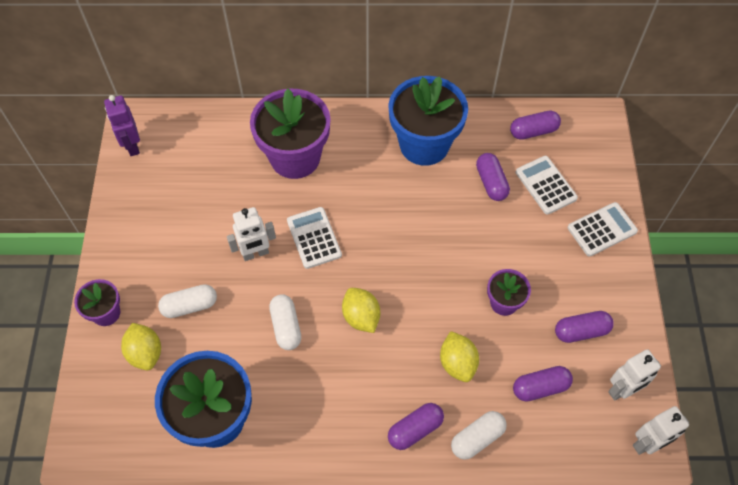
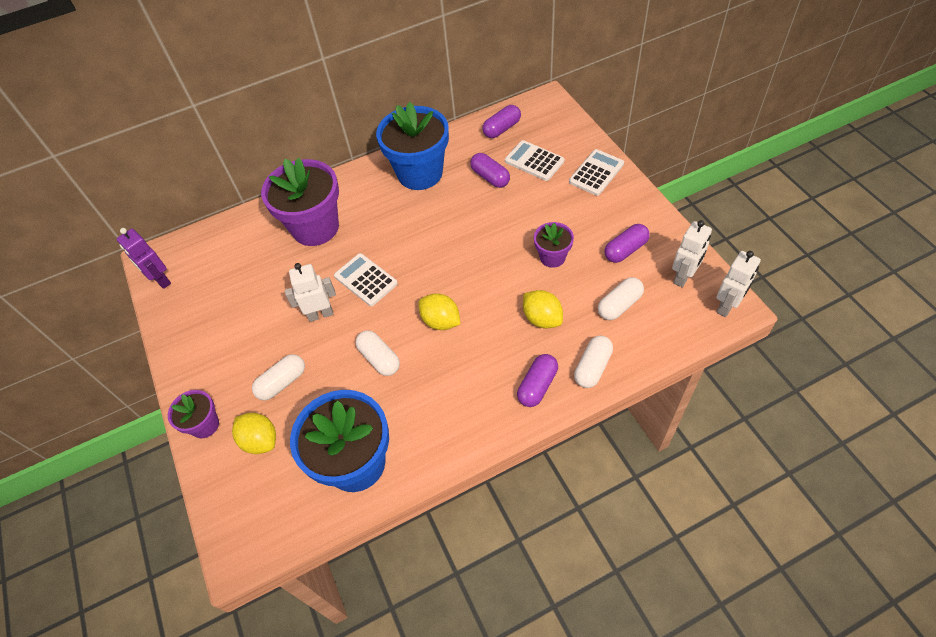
camera: 20 degrees left, 5 degrees down
white robot [227,207,276,261] -> white robot turned 150 degrees counterclockwise [285,263,336,322]
purple capsule [513,366,573,402] -> white capsule [598,277,644,320]

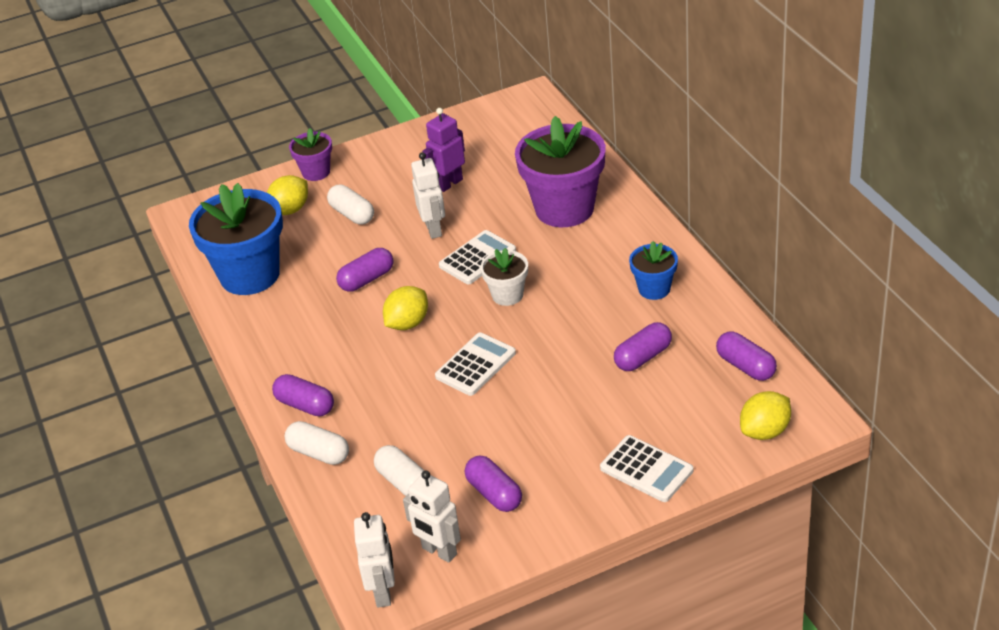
camera: 90 degrees right, 15 degrees down
purple robot [117,228,171,289] -> purple robot moved to [422,108,465,192]
white capsule [355,330,400,376] -> purple capsule [336,248,394,292]
blue flower pot [376,102,449,190] -> blue flower pot [629,241,678,300], size x0.51
white calculator [505,140,565,181] -> white calculator moved to [435,332,516,396]
yellow lemon [523,290,563,328] -> yellow lemon moved to [740,391,791,440]
purple flower pot [534,222,574,268] -> none
white robot [716,251,761,317] -> white robot turned 135 degrees counterclockwise [354,512,395,608]
none -> white flower pot [480,248,528,306]

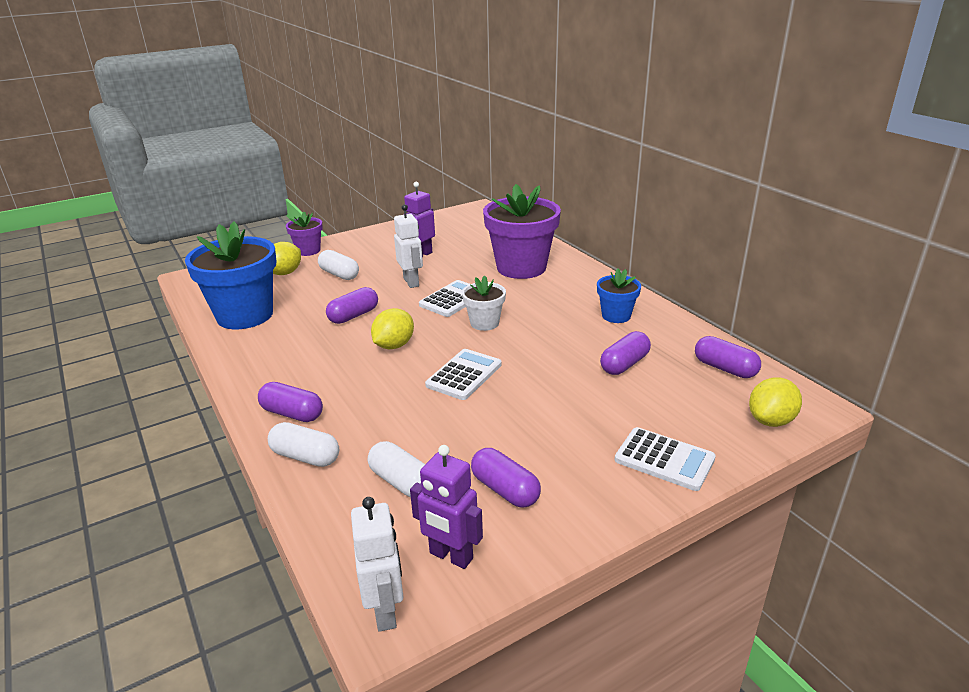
camera: 10 degrees left, 10 degrees down
white robot [403,471,461,563] -> purple robot [410,445,483,569]

